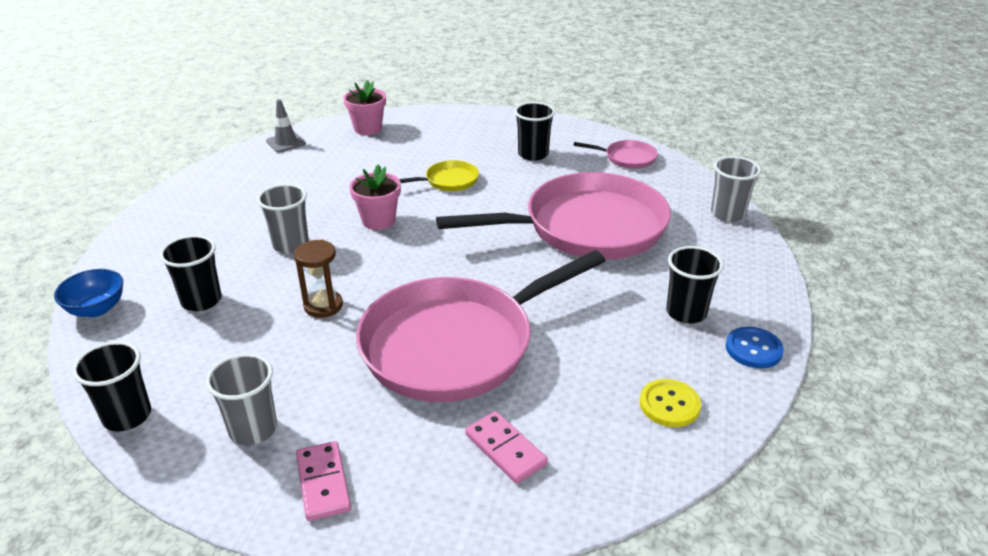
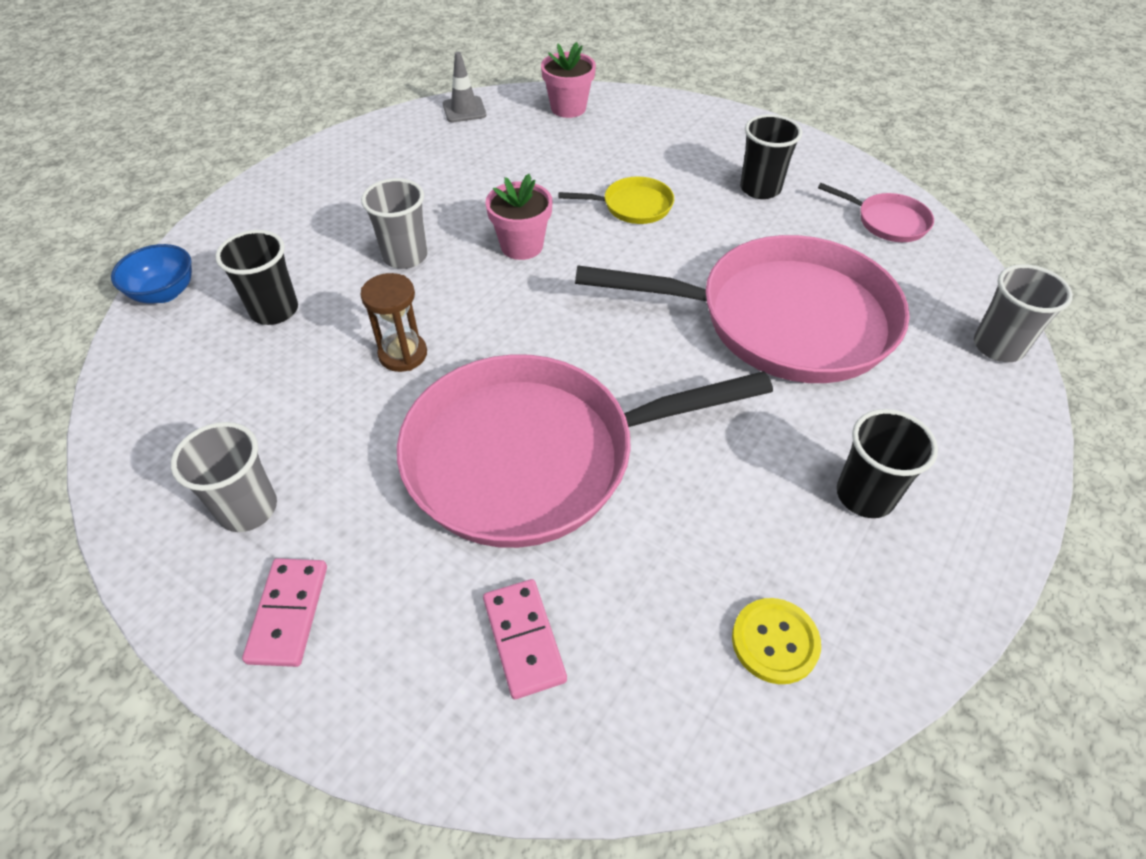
camera: 20 degrees right, 15 degrees up
black cup [72,341,151,431] -> none
blue button [725,327,784,368] -> none

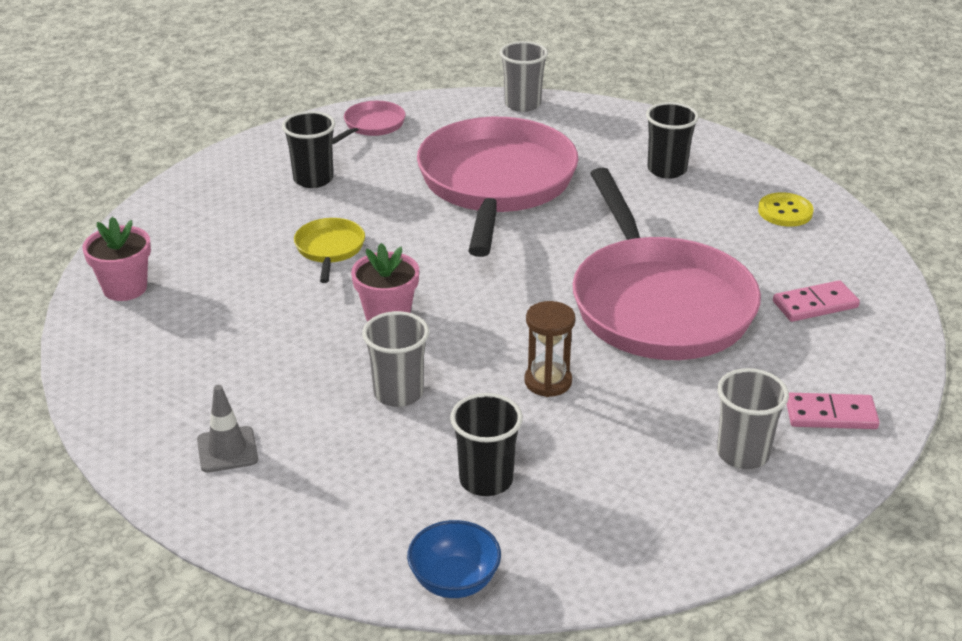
camera: 90 degrees left, 15 degrees down
grey traffic cone [443,52,487,122] -> grey traffic cone moved to [197,385,258,473]

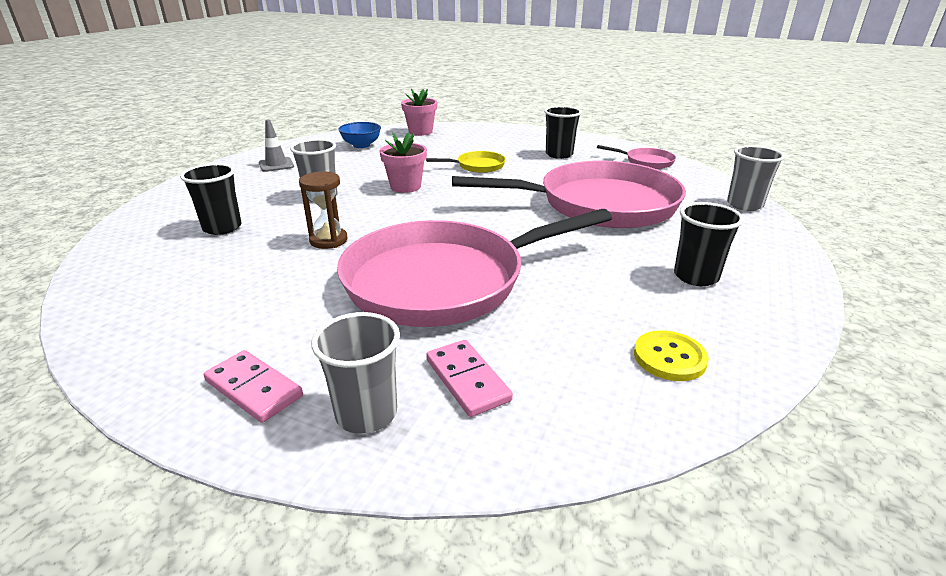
camera: 80 degrees right, 5 degrees down
blue bowl [407,520,501,598] -> blue bowl moved to [338,122,381,148]
grey cup [717,368,789,469] -> grey cup moved to [311,312,400,434]
pink domino [787,393,880,429] -> pink domino turned 45 degrees counterclockwise [204,350,303,423]

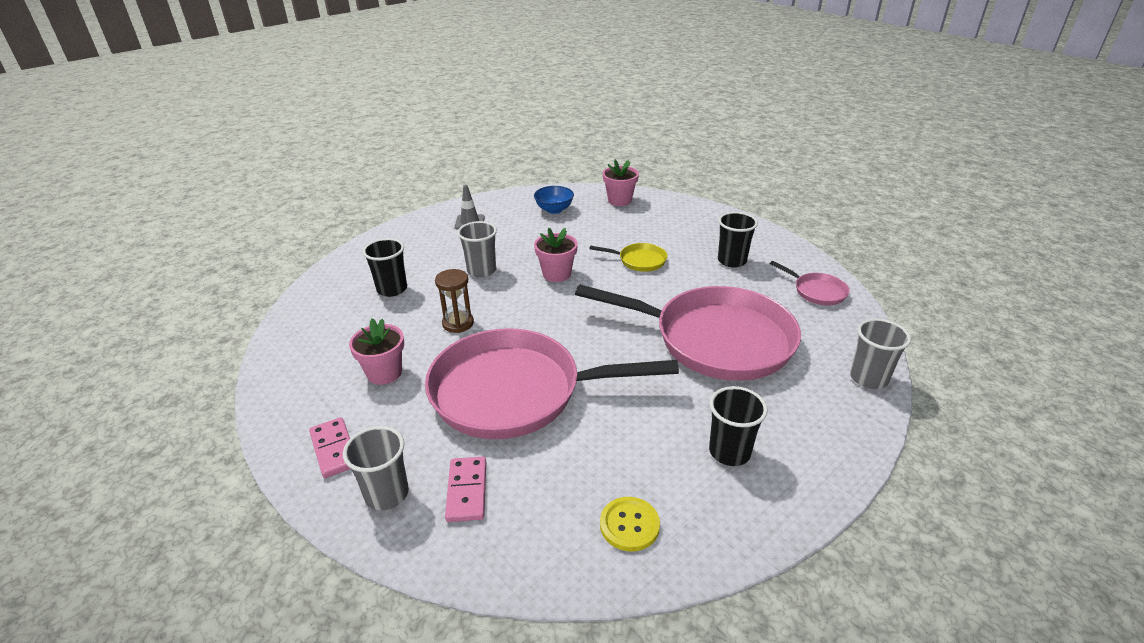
camera: 25 degrees right, 5 degrees up
none -> pink flower pot [349,319,404,385]

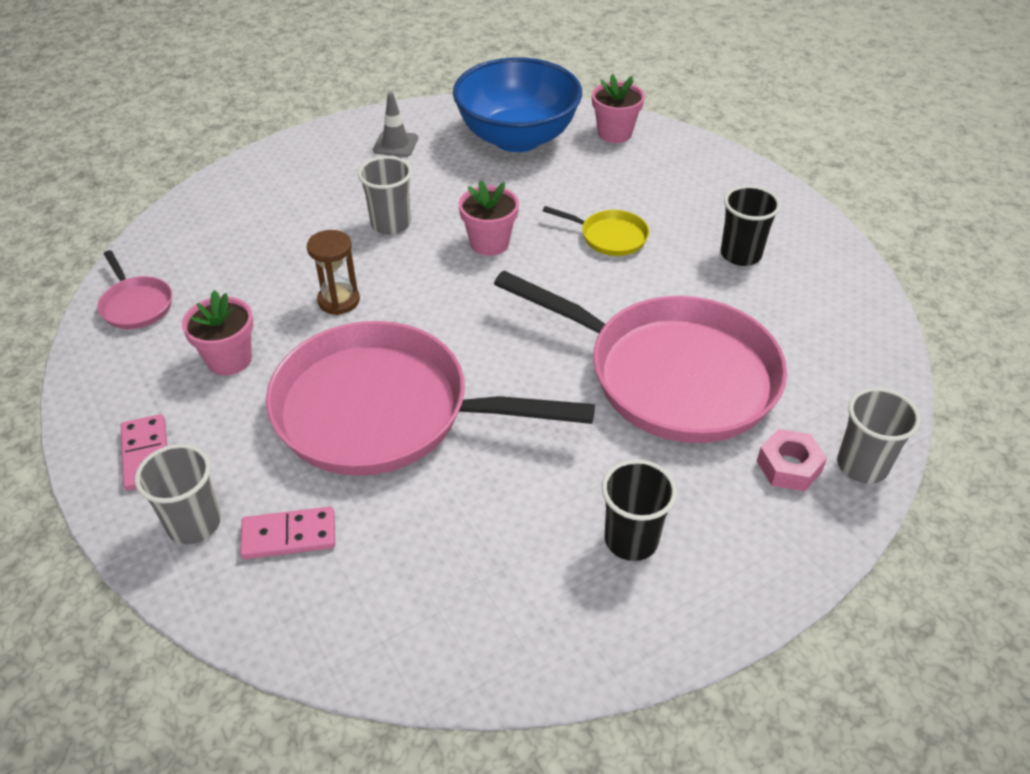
camera: 10 degrees right, 10 degrees up
black cup [363,238,407,297] -> none
pink domino [445,457,486,522] -> pink domino turned 75 degrees clockwise [240,507,335,559]
blue bowl [534,186,574,214] -> blue bowl [453,57,582,152], size x2.21
yellow button [600,497,660,551] -> none
pink pan [770,261,850,305] -> pink pan moved to [97,250,172,329]
none -> pink nut [757,429,827,492]

